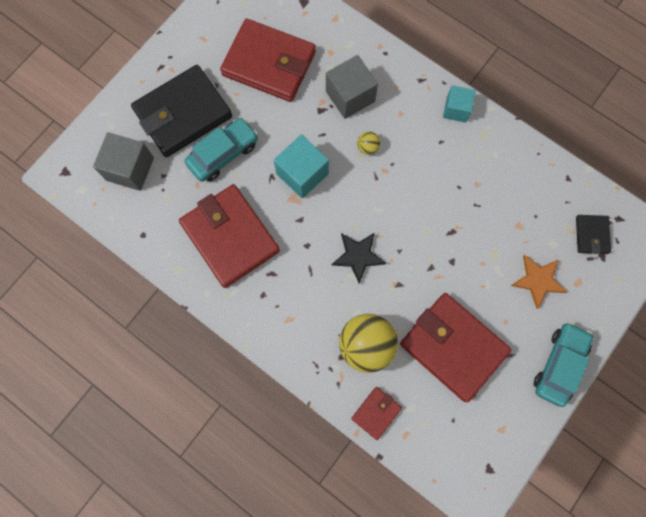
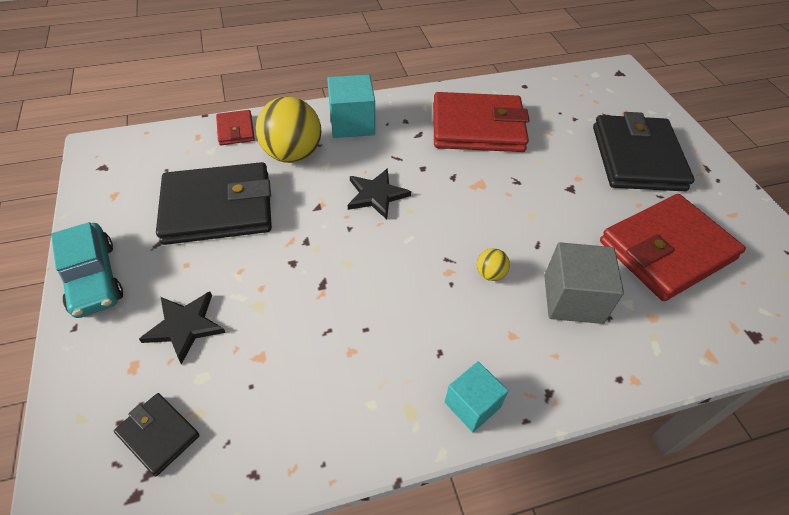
camera: 125 degrees right, 25 degrees down
grey cube [93,132,154,191] -> none
turquoise car [185,118,258,182] -> none
turquoise cube [274,134,329,199] -> turquoise cube moved to [327,75,375,138]
red wallet [400,293,511,402] -> black wallet [156,162,272,245]
orange star [511,255,567,309] -> black star [139,292,225,364]

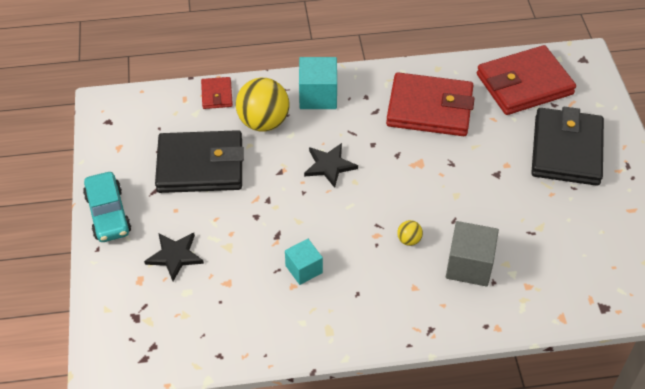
camera: 10 degrees right, 0 degrees up
black wallet [114,393,200,476] -> none
turquoise cube [445,361,508,432] -> turquoise cube moved to [285,239,323,285]
red wallet [600,194,746,301] -> red wallet moved to [477,45,576,115]

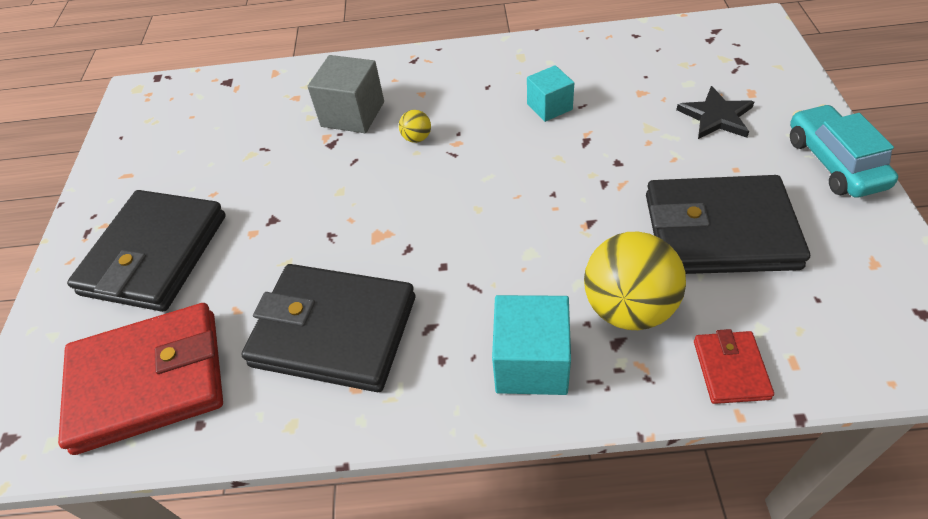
camera: 170 degrees left, 0 degrees up
black star [304,143,358,188] -> none
red wallet [386,72,475,136] -> black wallet [241,264,415,392]

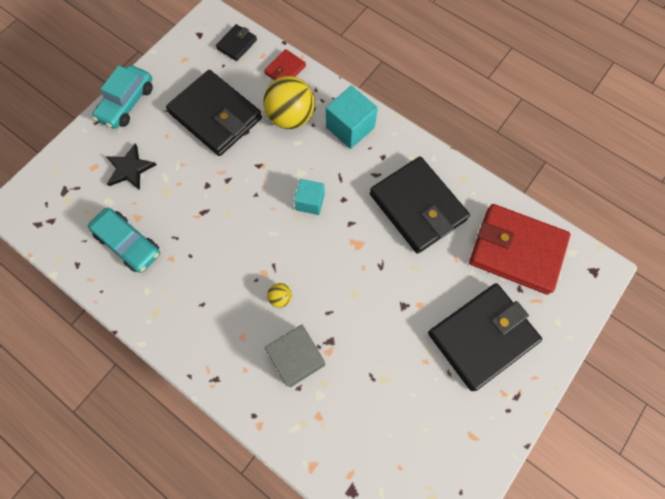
camera: 145 degrees left, 20 degrees up
turquoise cube [527,65,574,122] -> turquoise cube moved to [294,179,325,215]
none -> turquoise car [88,207,160,273]
none -> black wallet [216,24,257,61]

